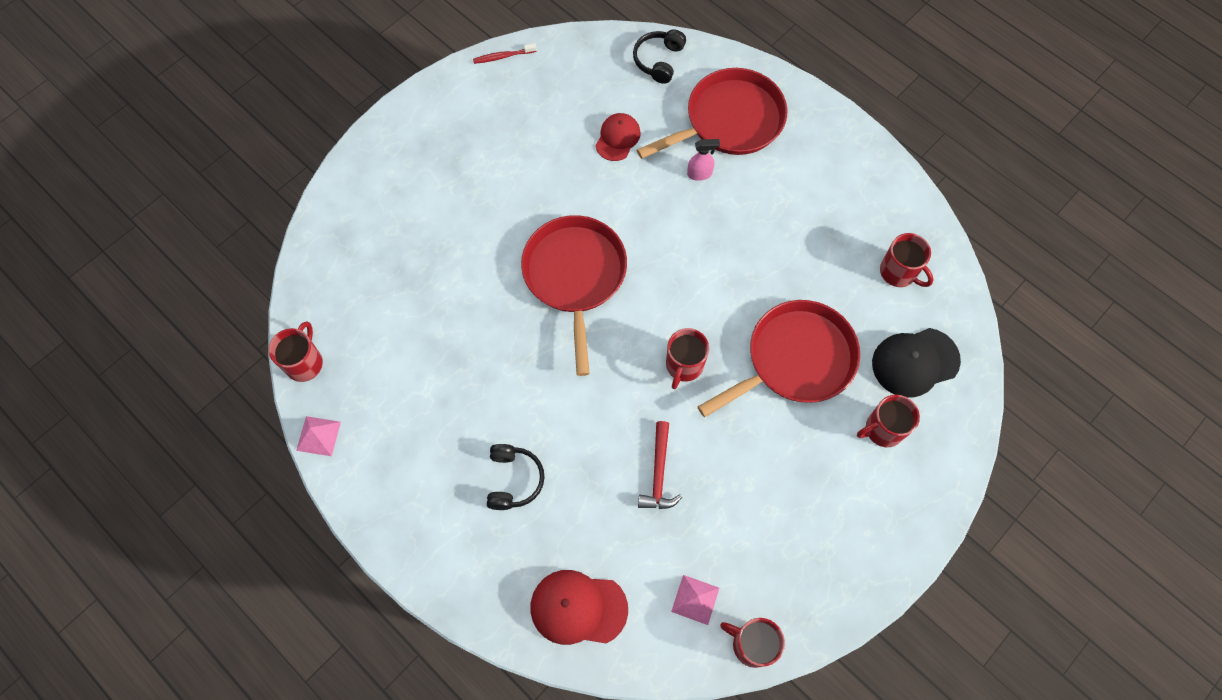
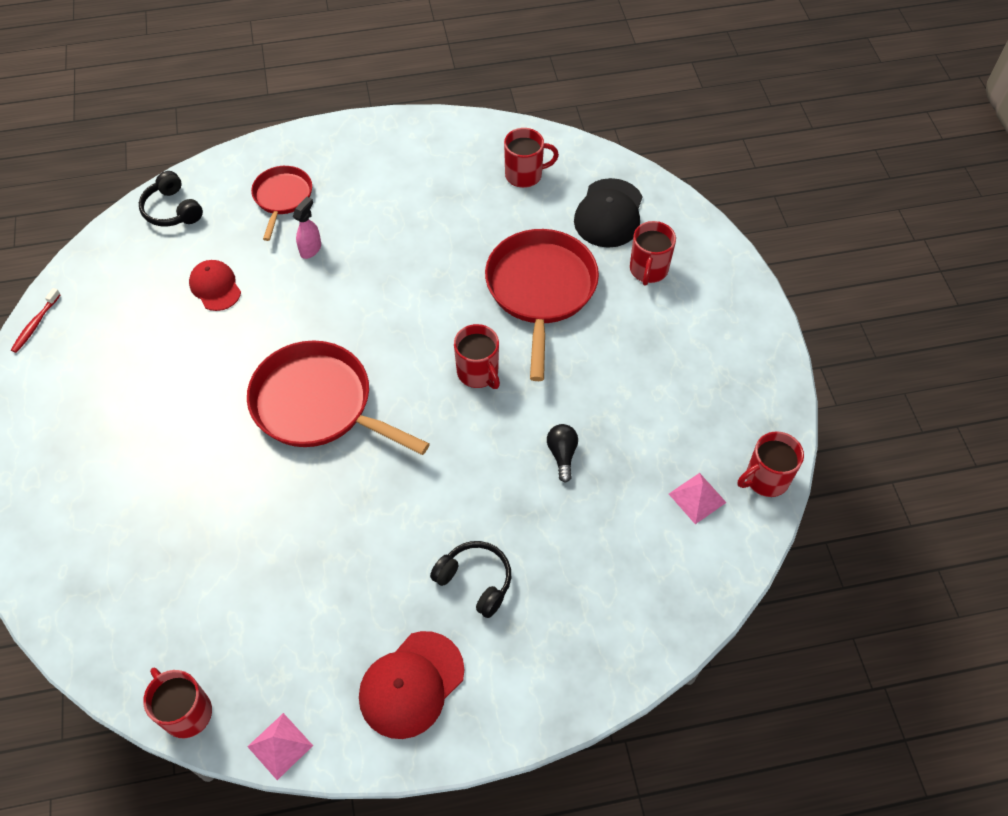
camera: 55 degrees left, 10 degrees down
red cap [531,570,628,645] -> red cap moved to [359,631,465,739]
red pan [637,68,787,159] -> red pan [251,166,312,241], size x0.57
red hammer [638,421,682,509] -> black light bulb [547,424,578,483]

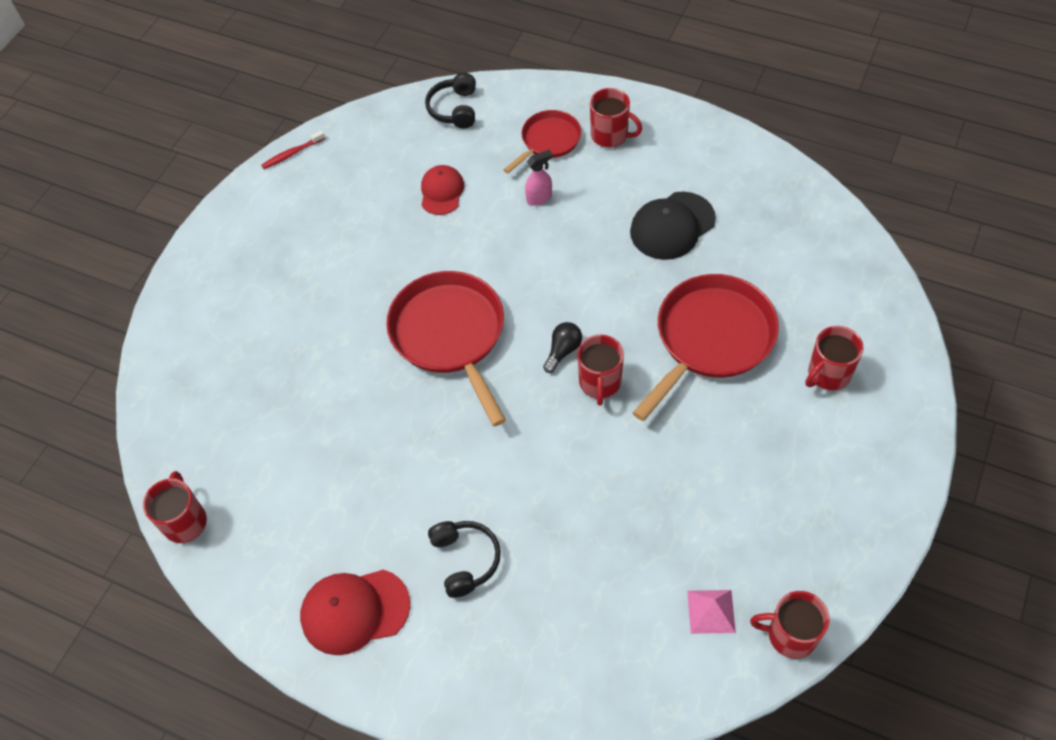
camera: 40 degrees right, 0 degrees up
pink pyramid [247,713,313,780] -> none
red mug [504,128,559,188] -> red mug moved to [590,88,642,148]
black light bulb [547,424,578,483] -> black light bulb moved to [543,322,582,373]
black cap [574,178,643,248] -> black cap moved to [630,192,716,260]

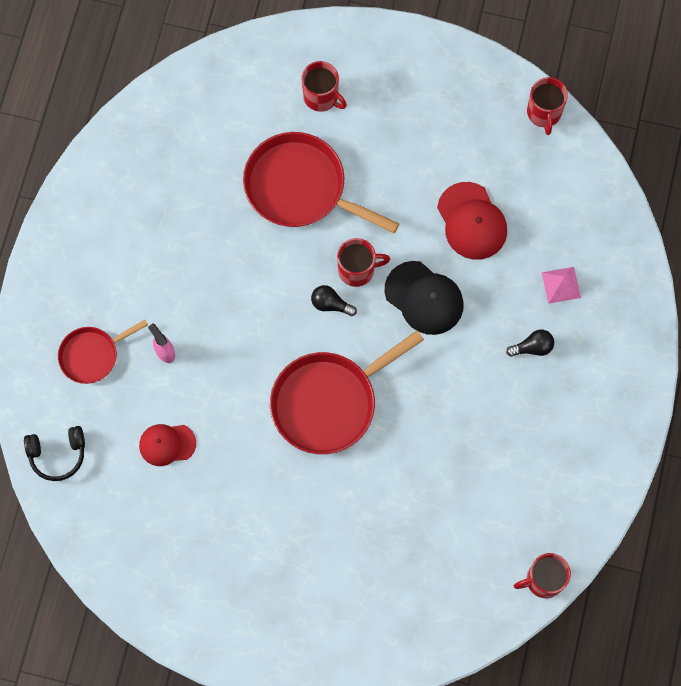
camera: 105 degrees left, 15 degrees up
red toothbrush [261,130,325,169] -> none
red cap [300,570,410,655] -> red cap moved to [437,182,507,260]
black headphones [428,521,501,598] -> black light bulb [506,329,554,357]
red pan [503,110,581,173] -> red pan turned 60 degrees counterclockwise [58,320,148,384]
red mug [590,88,642,148] -> none
black cap [630,192,716,260] -> black cap moved to [385,261,464,335]
pink pyramid [687,590,736,634] -> pink pyramid moved to [541,267,581,304]

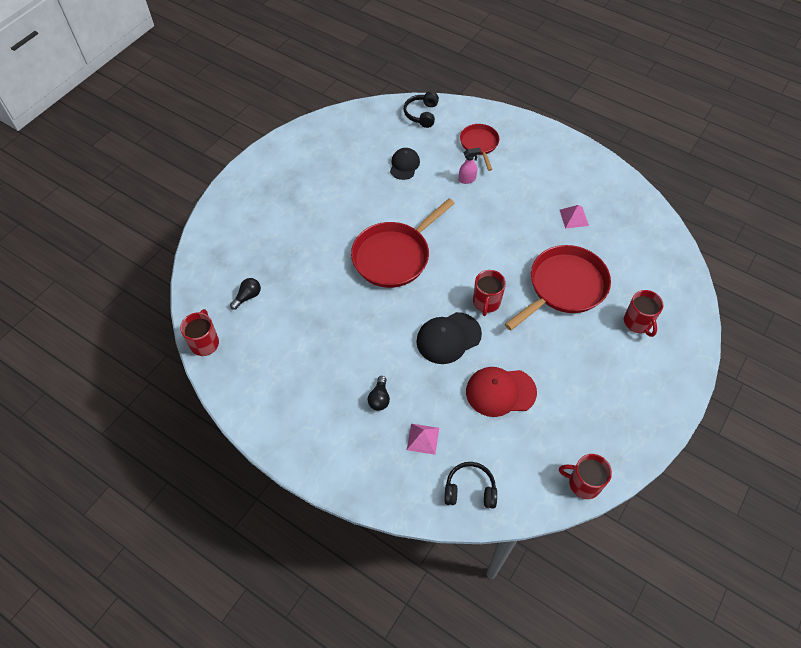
camera: 110 degrees right, 15 degrees down
red cap [139,424,196,466] -> black cap [390,148,420,180]
red pan [270,330,424,454] -> red pan turned 120 degrees counterclockwise [351,198,455,288]
red mug [301,61,347,112] -> red mug turned 75 degrees counterclockwise [624,290,664,337]
black light bulb [311,285,357,316] -> black light bulb moved to [230,278,261,310]
none -> black headphones [444,462,497,509]
none -> pink pyramid [560,205,589,229]

